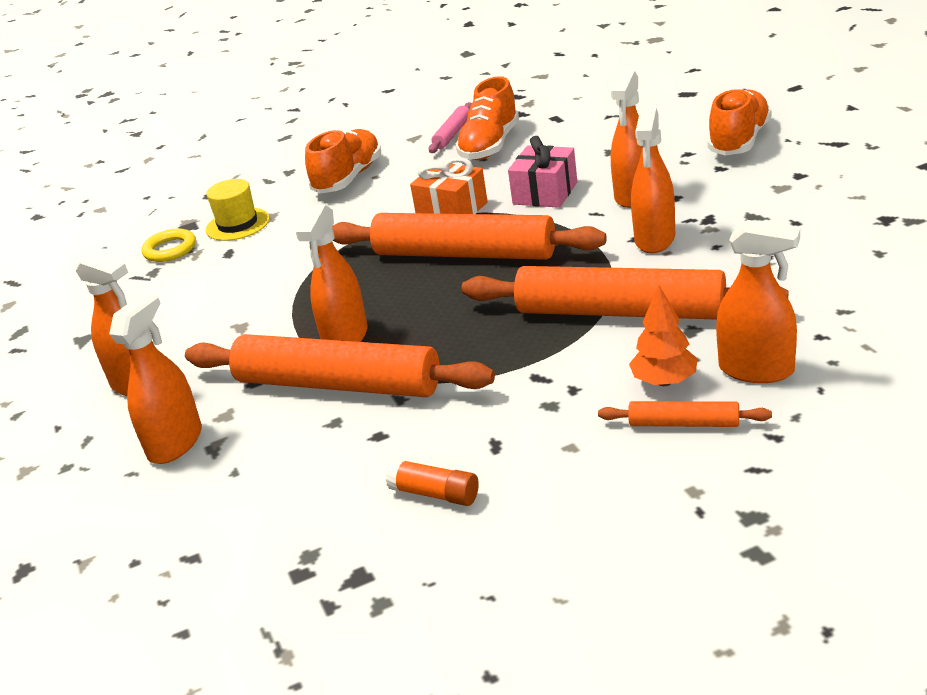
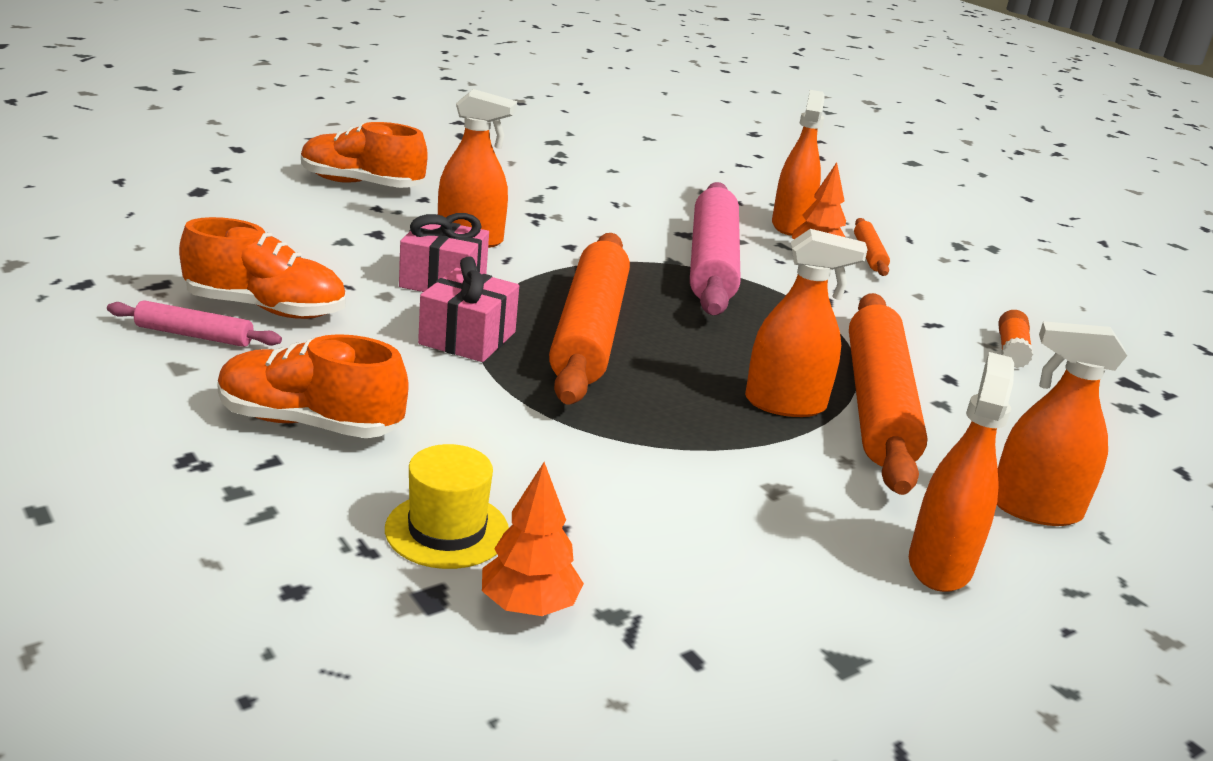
camera: 110 degrees left, 5 degrees down
yellow ring [141,229,196,262] -> orange tree [482,462,584,616]
orange gift [410,157,488,214] -> pink gift [418,256,519,362]
orange rolling pin [461,266,788,320] -> pink rolling pin [690,182,741,315]
orange spray bottle [631,108,675,253] -> none

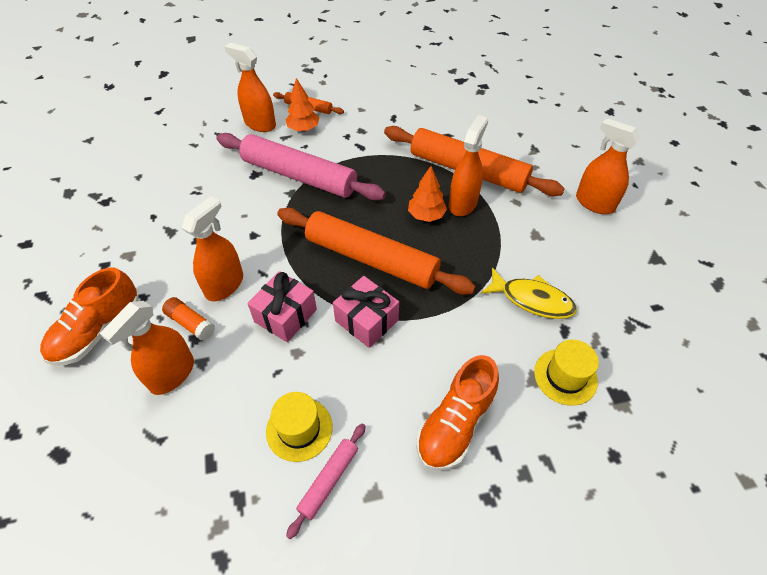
camera: 65 degrees left, 25 degrees up
orange shoe [179,217,346,319] -> yellow hat [266,392,333,462]
orange tree [482,462,584,616] -> orange tree moved to [408,166,447,222]
orange spray bottle [997,321,1127,526] -> orange spray bottle moved to [100,301,194,395]
orange glue stick [999,310,1033,368] -> orange glue stick moved to [162,297,215,341]
none -> yellow fish [481,268,577,319]

